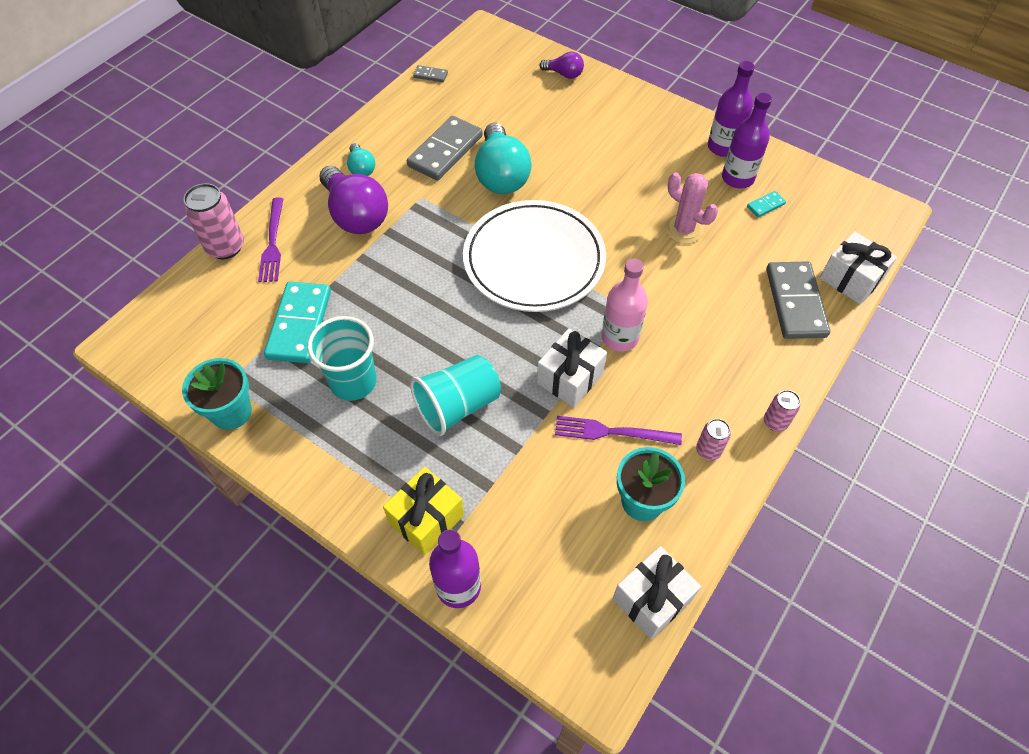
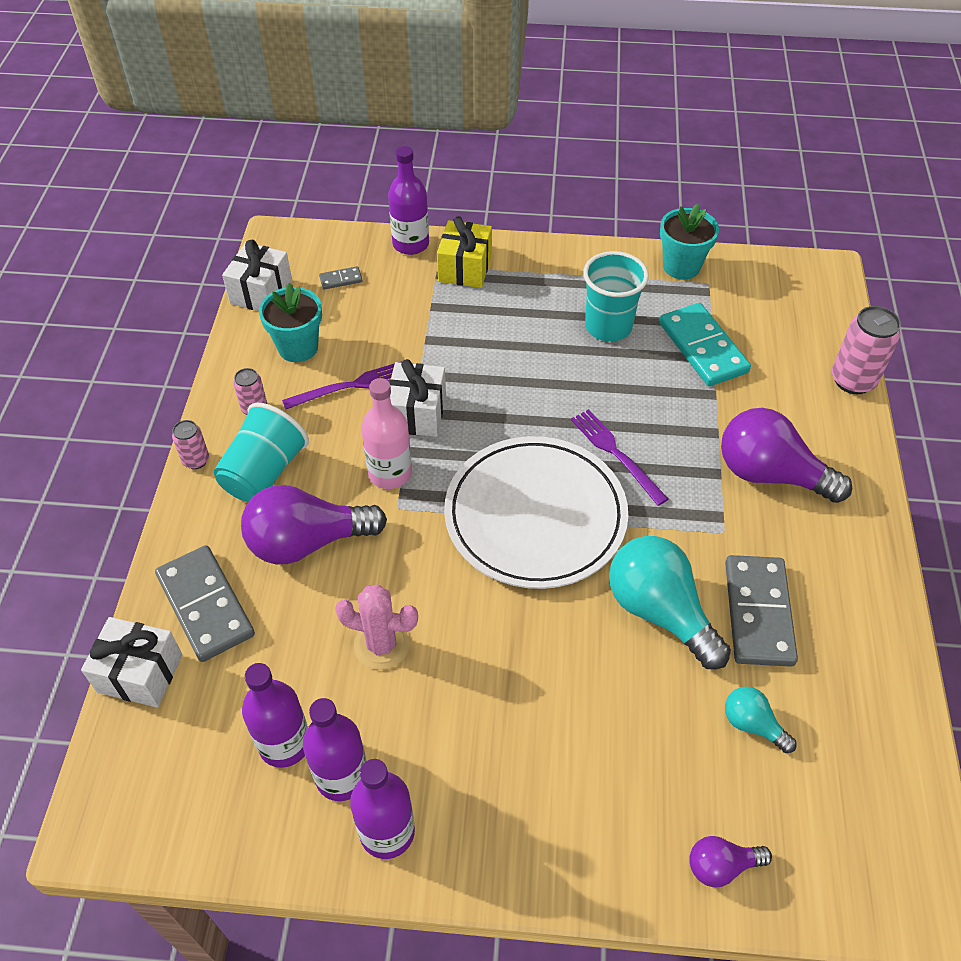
camera: 150 degrees right, 5 degrees down
purple fork [258,197,283,282] -> purple fork moved to [571,409,668,506]
turquoise light bulb [347,143,375,176] -> turquoise light bulb moved to [725,686,797,753]
turquoise cup [410,355,501,436] -> turquoise cup moved to [214,403,309,502]
grey domino [413,65,448,82] -> grey domino moved to [319,266,363,290]
turquoise domino [747,191,786,217] -> purple bottle [242,663,308,768]
none -> purple light bulb [241,485,387,564]

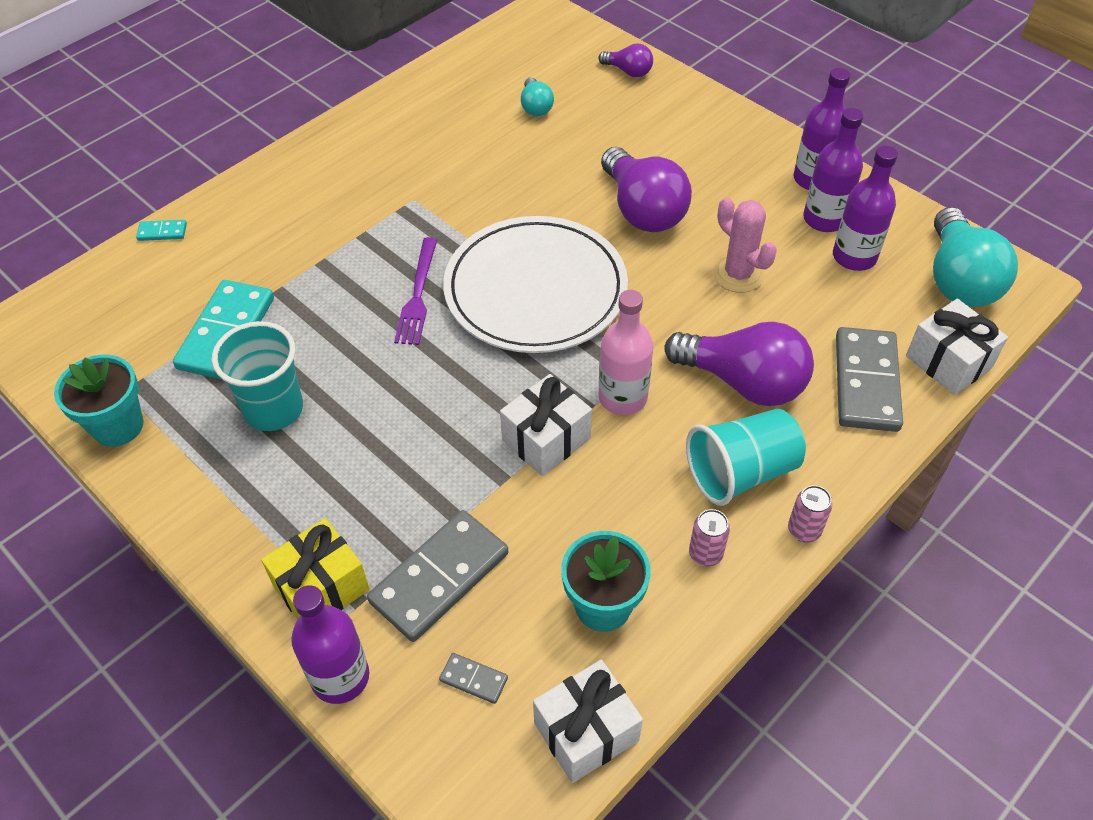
camera: 140 degrees left, 0 degrees up
purple fork [282,361,402,409] -> none
turquoise light bulb [609,536,731,669] -> turquoise light bulb moved to [933,207,1018,307]
purple light bulb [721,408,852,503] -> purple light bulb moved to [601,147,692,232]
grey domino [725,555,798,667] -> grey domino moved to [367,510,508,642]
pink can [832,306,901,394] -> turquoise domino [136,220,187,241]

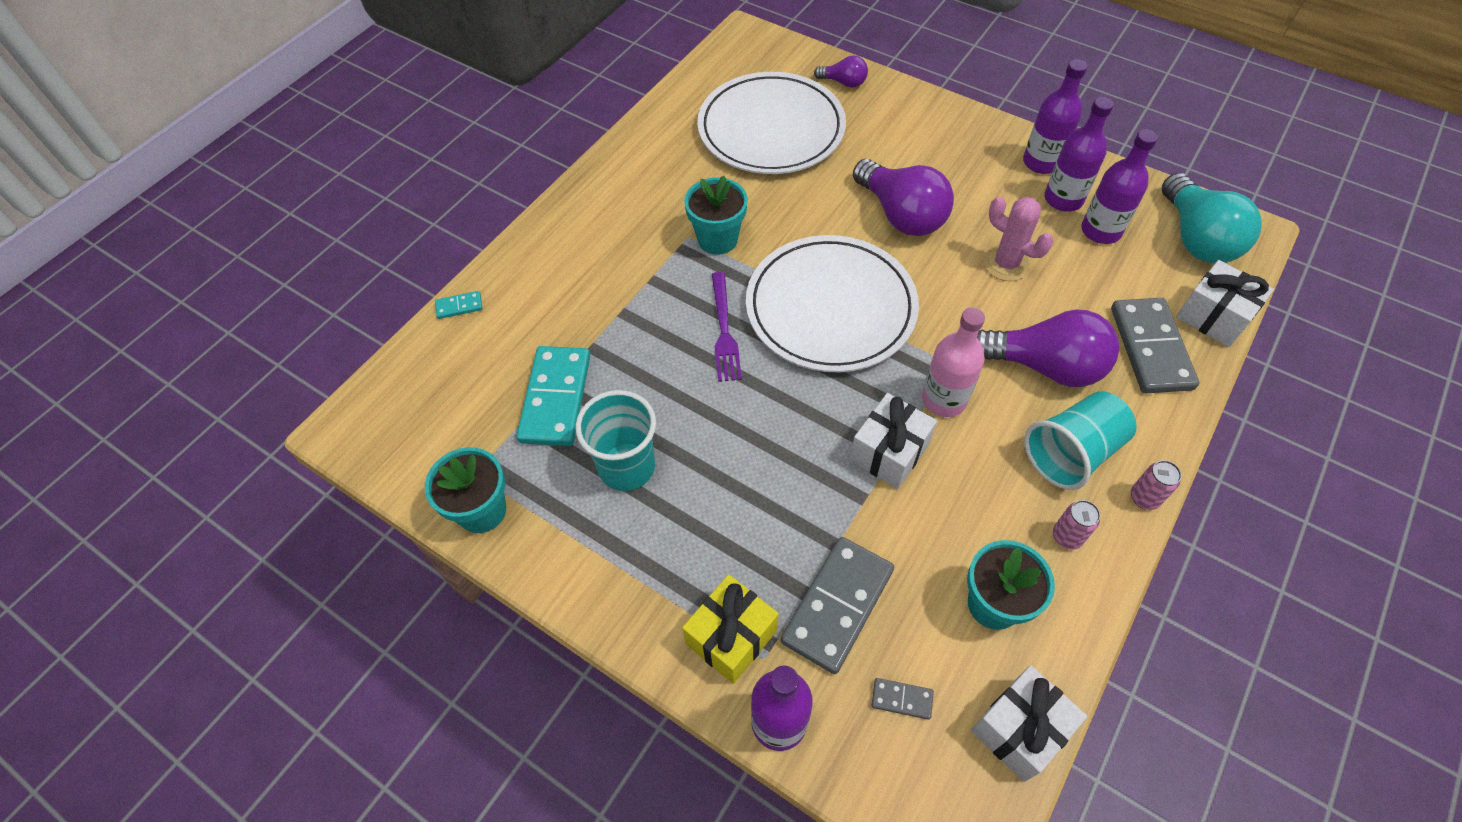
camera: 10 degrees left, 5 degrees up
turquoise light bulb [521,77,554,116] -> white plate [697,72,846,174]
none -> turquoise flower pot [684,176,748,255]

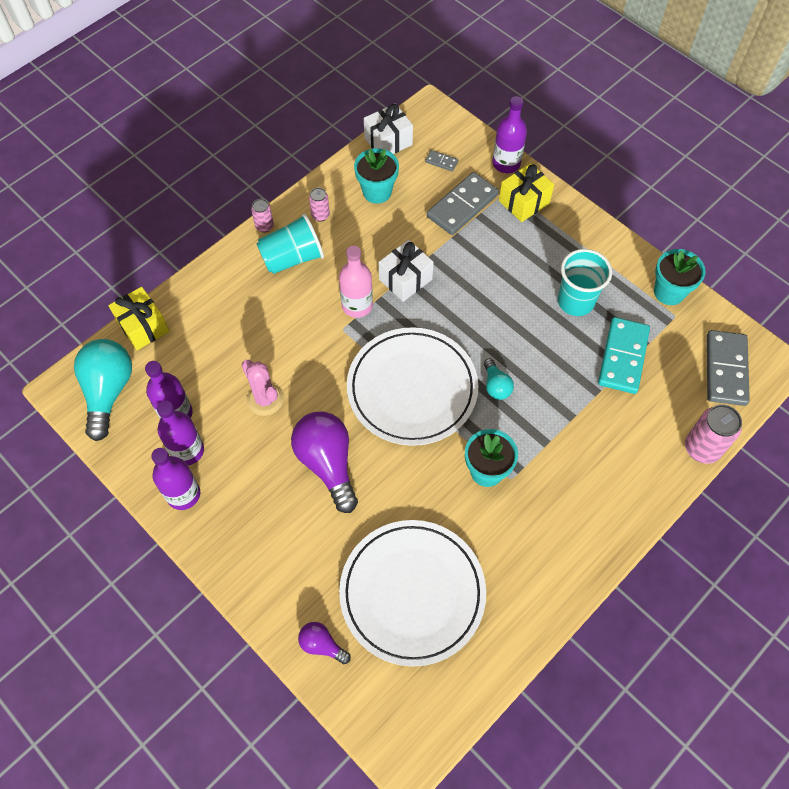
camera: 170 degrees left, 5 degrees up
turquoise domino [435,291,482,319] -> pink can [685,404,742,464]
purple fork [712,272,742,382] -> turquoise light bulb [484,358,514,400]
purple light bulb [977,309,1119,387] -> none
grey domino [1111,298,1199,393] -> grey domino moved to [707,330,750,406]
white gift [1176,260,1274,347] -> yellow gift [108,287,169,350]

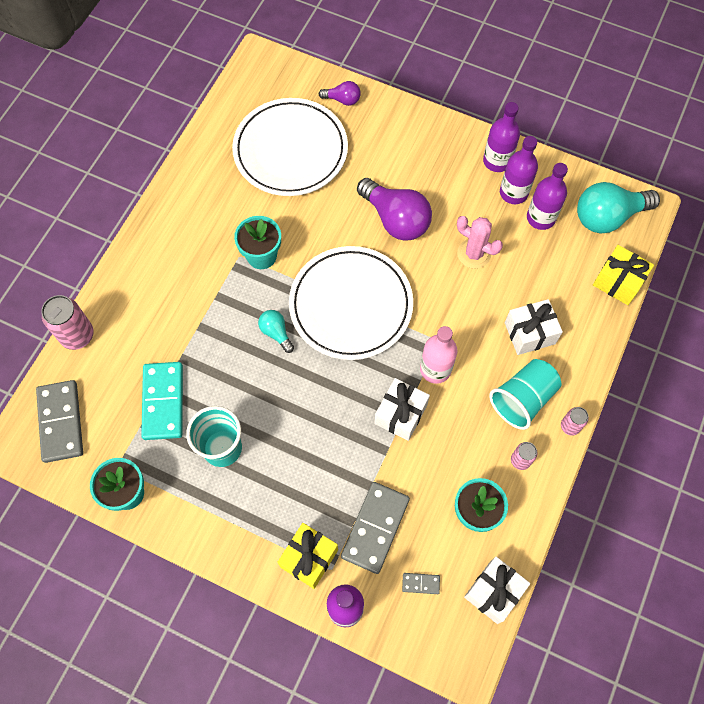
camera: 160 degrees right, 5 degrees up
turquoise light bulb [74,339,132,441] -> turquoise light bulb turned 90 degrees clockwise [577,182,660,233]
none -> white gift [505,299,563,355]

